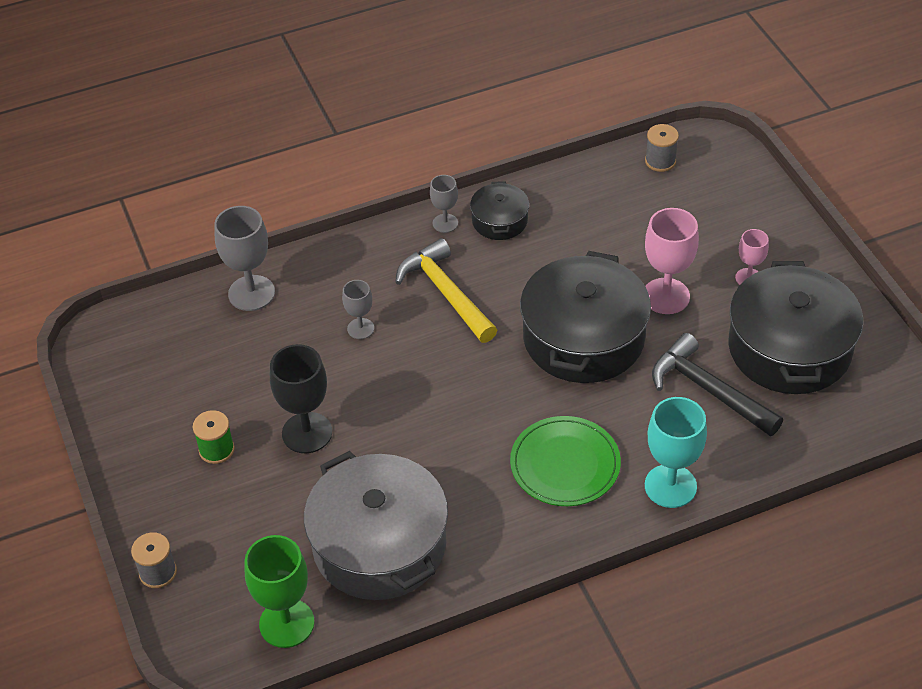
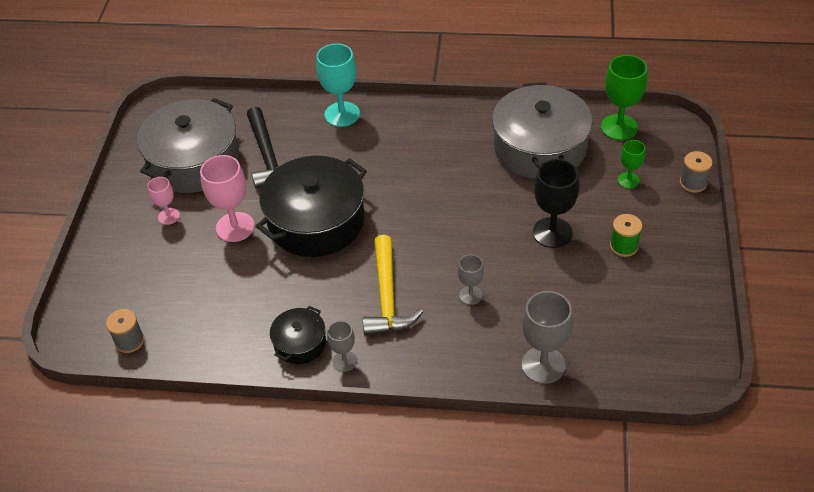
camera: 150 degrees left, 0 degrees up
green plate [510,416,621,506] -> none
black pot [728,261,863,394] -> grey pot [137,98,239,193]
none -> green goblet [618,140,645,189]

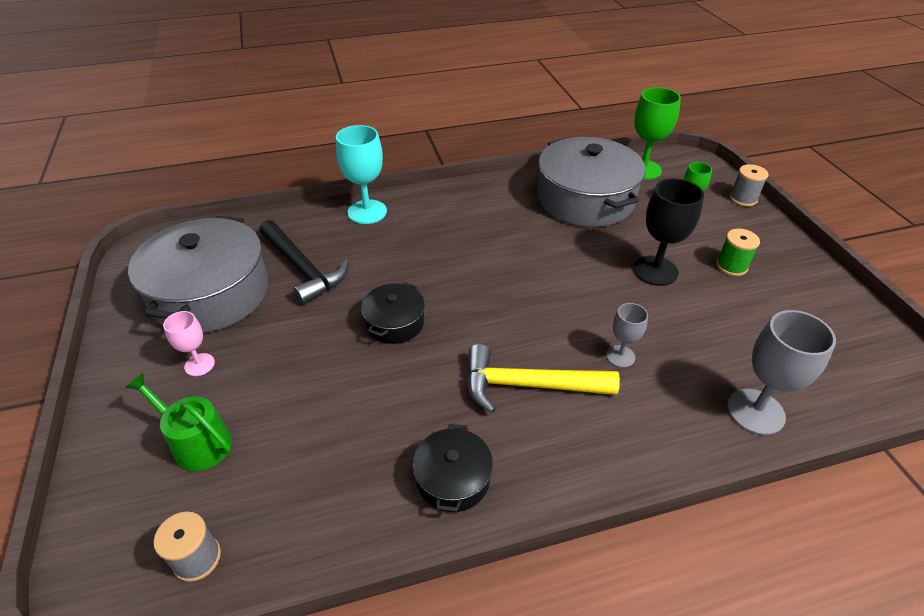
camera: 25 degrees left, 5 degrees down
pink goblet [200,155,255,242] -> none
black pot [256,156,367,257] -> black pot [361,282,425,344], size x0.49
grey goblet [327,321,357,372] -> none
yellow hammer [363,235,423,336] -> yellow hammer turned 120 degrees clockwise [467,344,620,413]
none -> green watering can [125,373,232,471]

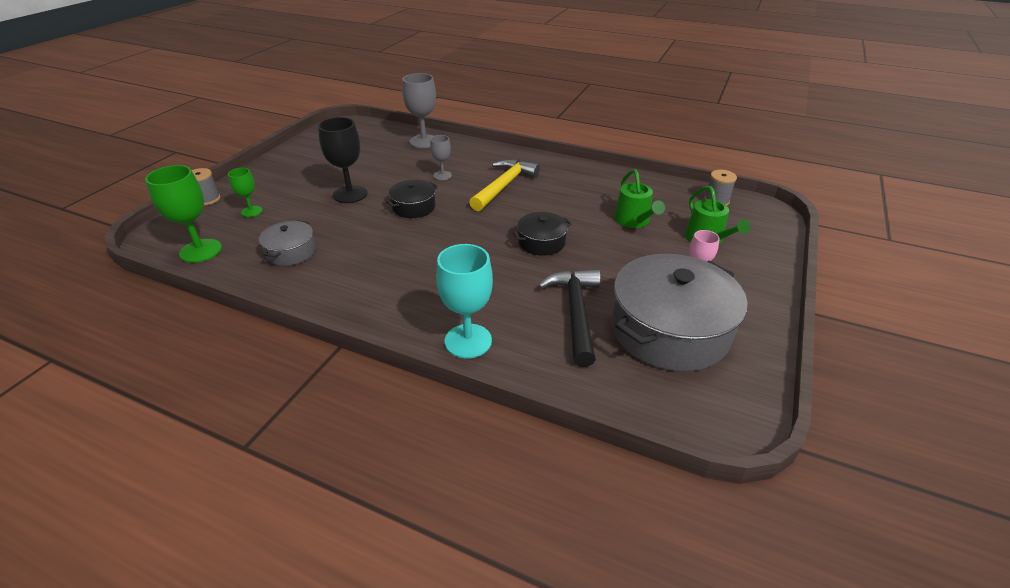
camera: 140 degrees left, 5 degrees down
black pot [413,424,493,512] -> black pot moved to [386,180,438,218]
yellow hammer [467,344,620,413] -> yellow hammer turned 105 degrees counterclockwise [469,159,540,211]
grey pot [538,137,646,227] -> grey pot [259,220,316,266], size x0.49
green spool [716,229,760,276] -> none
none -> green watering can [614,169,665,228]

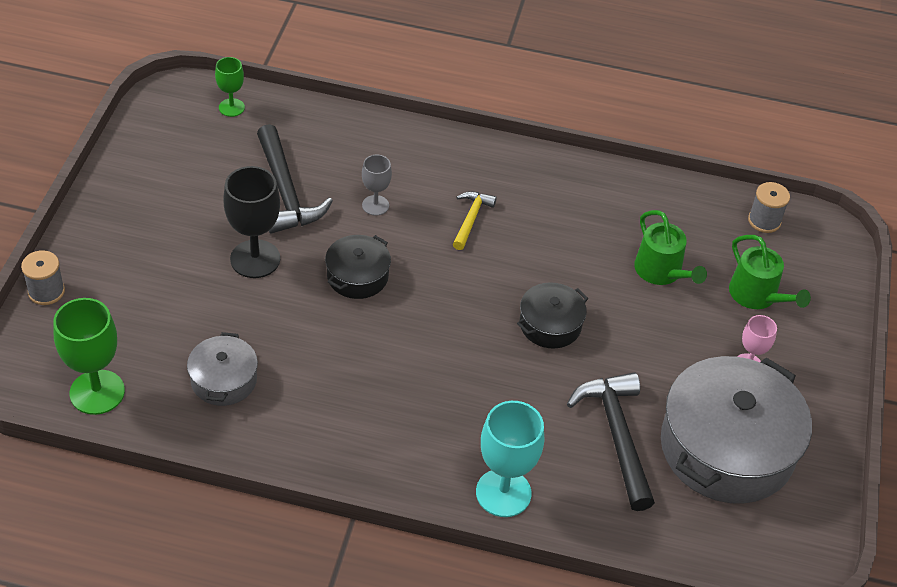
camera: 15 degrees left, 10 degrees up
green goblet [228,168,262,217] -> green goblet moved to [215,57,245,117]
grey goblet [402,73,436,148] -> none
yellow hammer [469,159,540,211] -> yellow hammer [453,191,497,250], size x0.56
none -> black hammer [257,124,333,233]

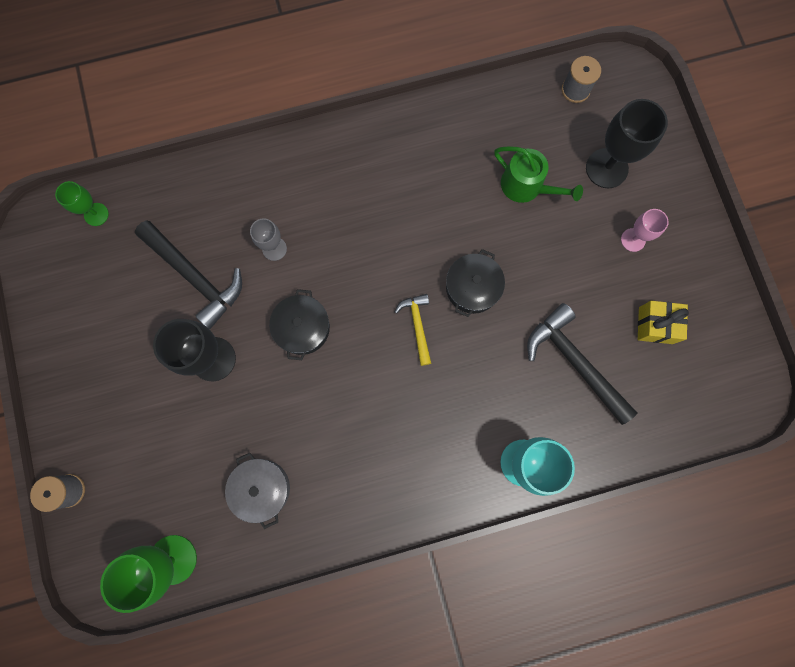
camera: 25 degrees left, 30 degrees up
yellow hammer [453,191,497,250] -> yellow hammer moved to [395,294,432,366]
grey pot [661,356,812,504] -> yellow gift [638,301,689,344]
green watering can [729,235,811,309] -> black goblet [586,99,668,188]

